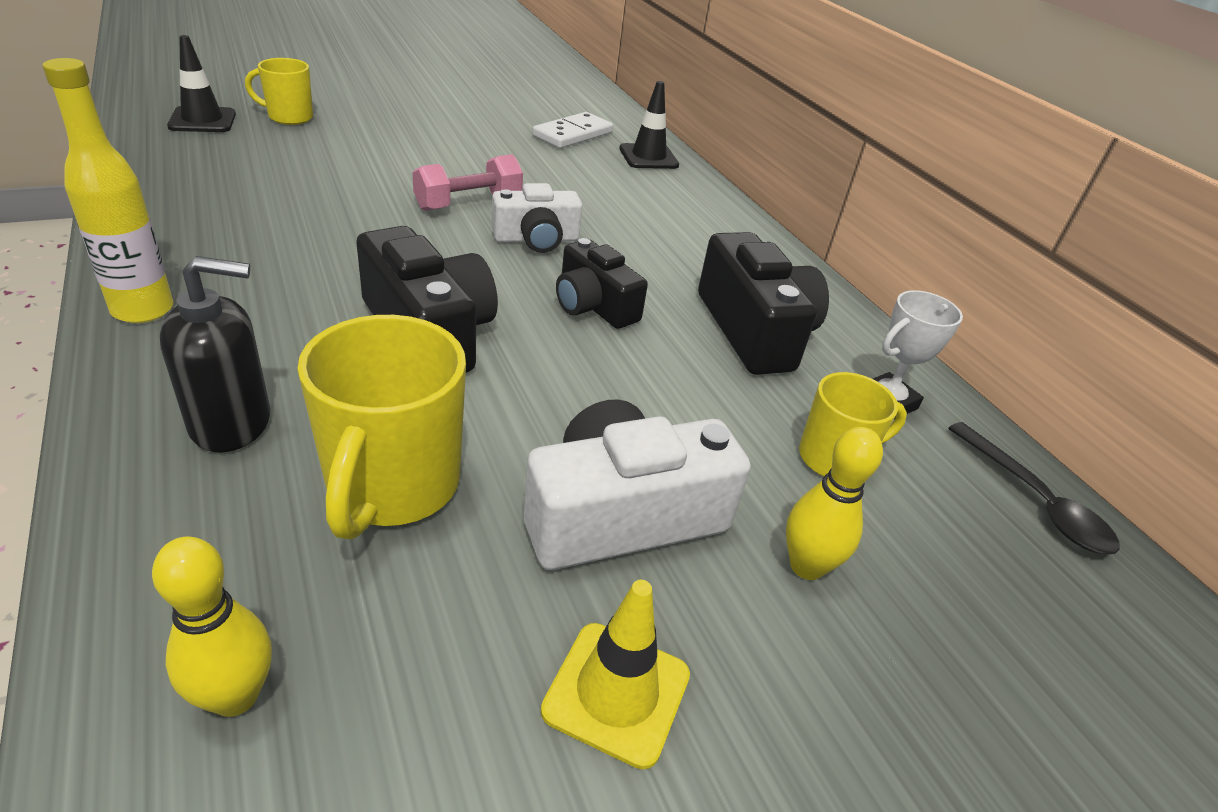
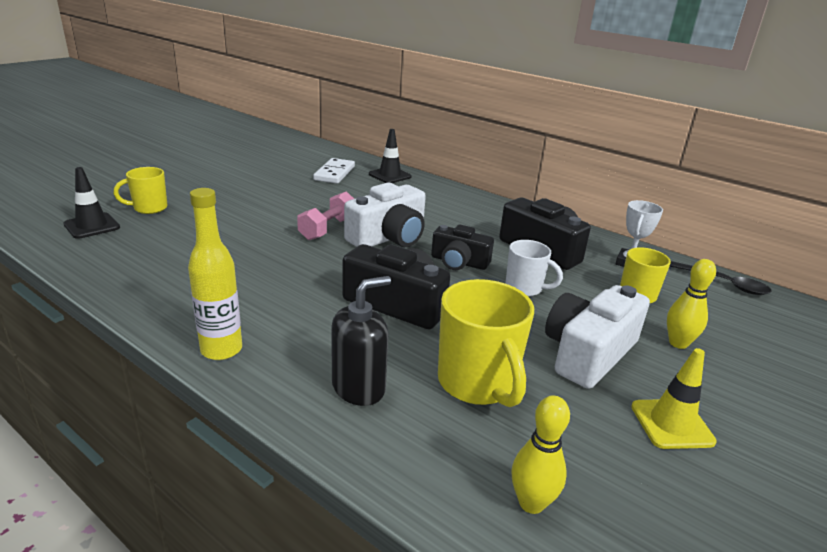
camera: 25 degrees left, 10 degrees down
white camera [492,183,583,253] -> white camera [344,182,426,247], size x1.53
none -> white mug [505,240,563,296]

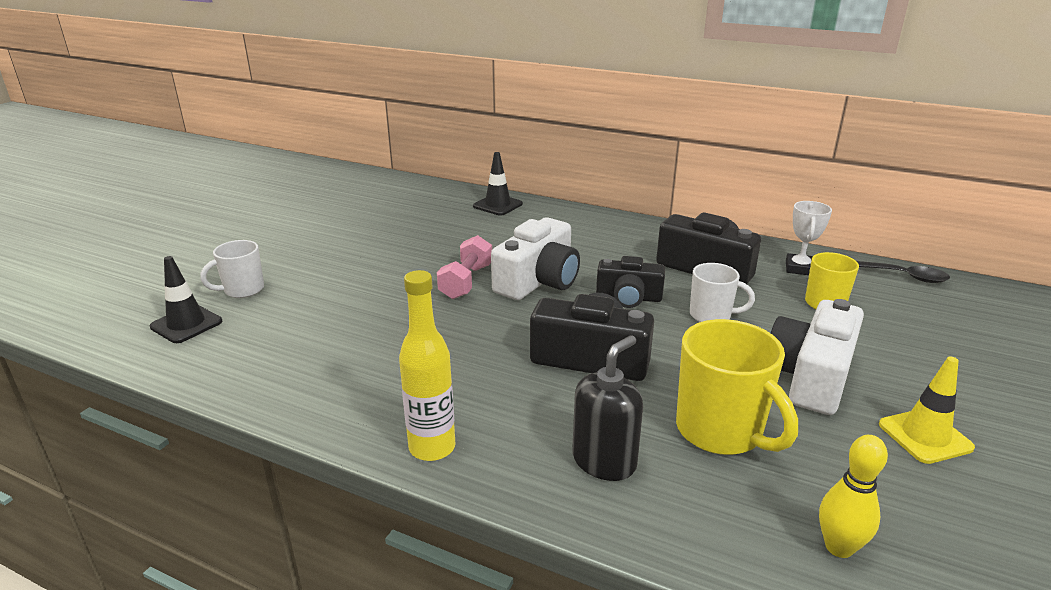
camera: 10 degrees left, 0 degrees up
yellow mug [114,167,167,214] -> white mug [200,240,264,298]
white domino [313,158,355,184] -> none
yellow bowling pin [667,259,716,349] -> none

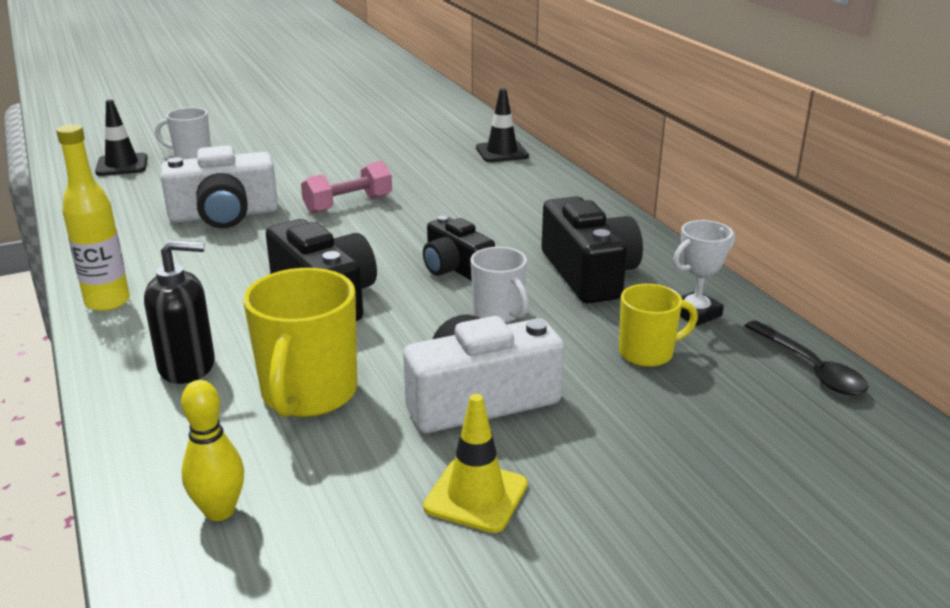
camera: 40 degrees right, 0 degrees up
white camera [491,218,580,300] -> white camera moved to [161,145,278,228]

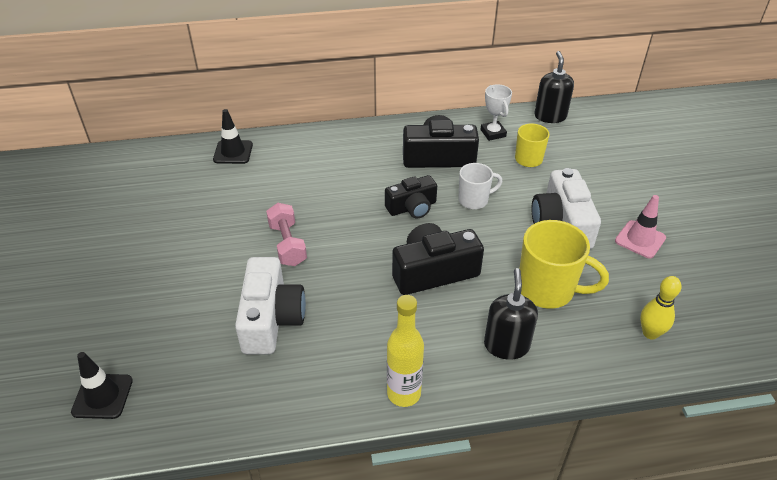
camera: 75 degrees left, 15 degrees up
white mug [155,107,211,160] -> none
yellow traffic cone [423,394,527,533] -> pink traffic cone [615,195,666,259]
black spoon [745,321,869,395] -> black soap dispenser [534,51,574,123]

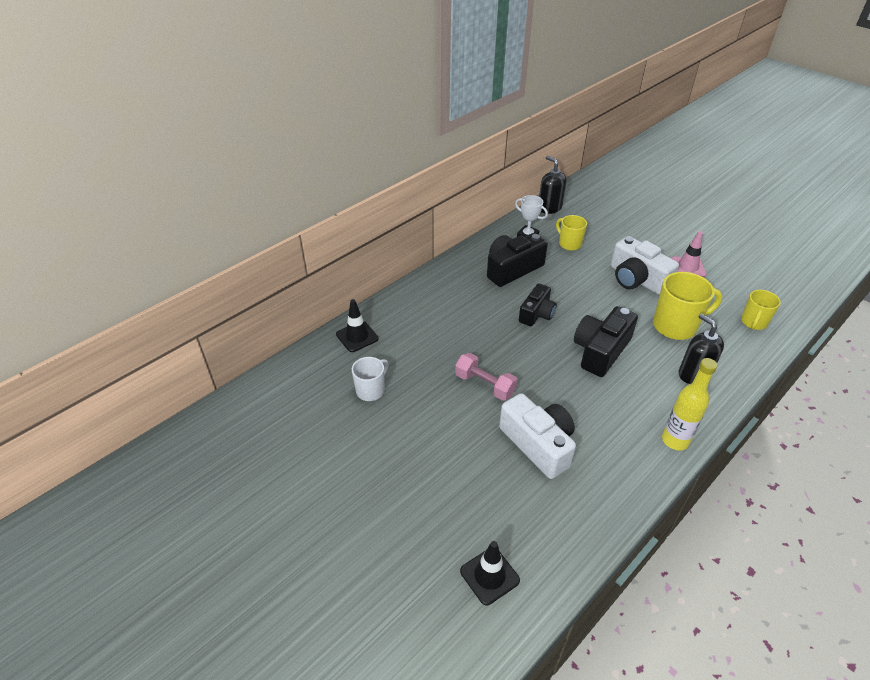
camera: 35 degrees left, 0 degrees up
white mug [459,163,503,209] -> white mug moved to [352,357,389,401]
yellow bowling pin [640,276,681,340] -> yellow mug [741,290,781,330]

